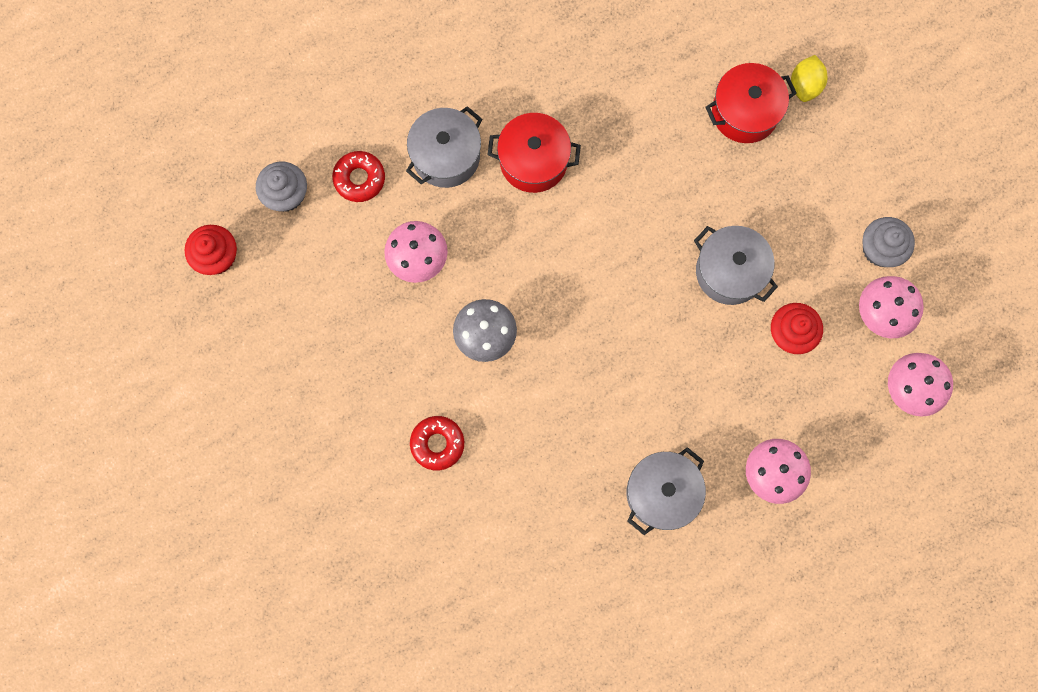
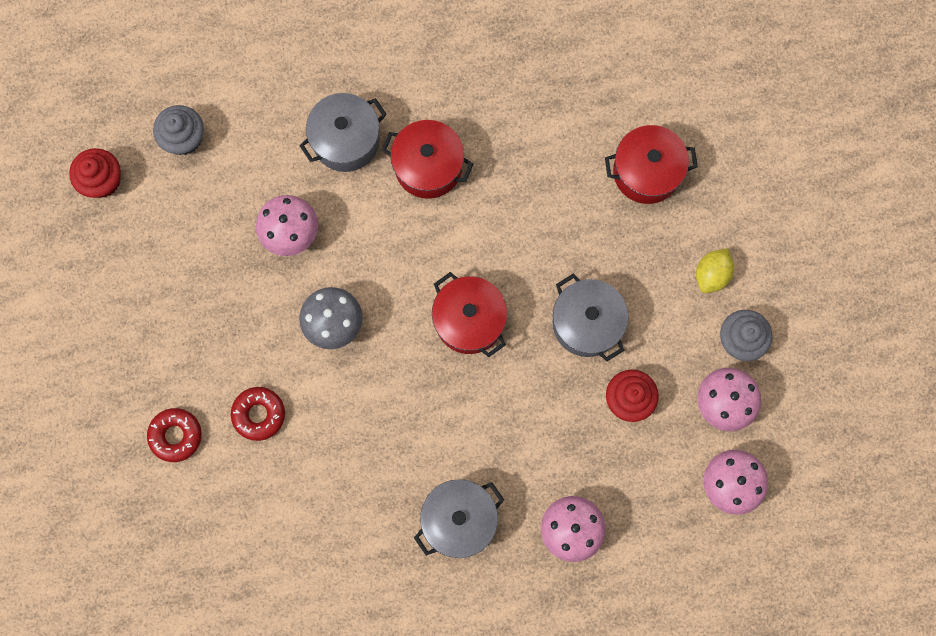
camera: 15 degrees right, 0 degrees up
red donut [332,151,385,202] -> red donut moved to [147,408,202,462]
yellow lemon [791,55,827,102] -> yellow lemon moved to [696,248,734,293]
none -> red pot [432,272,507,357]

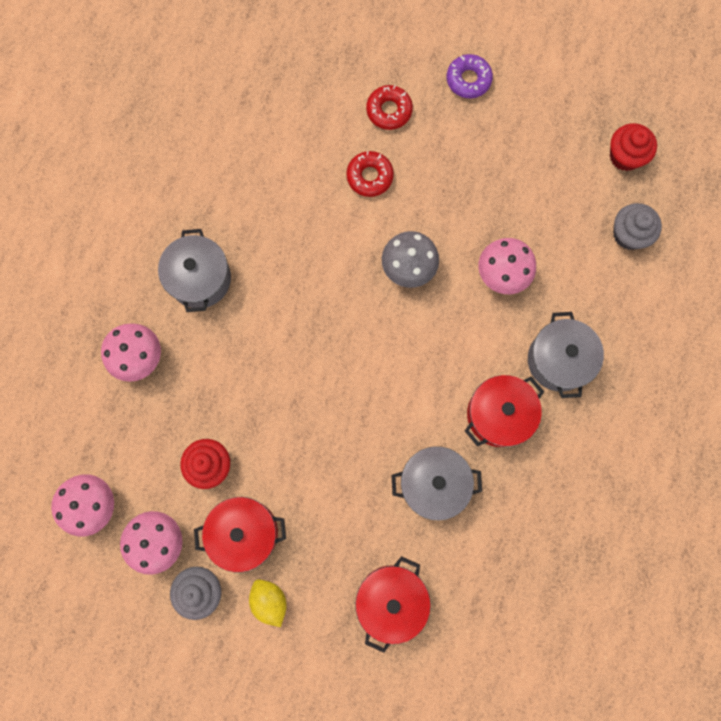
camera: 120 degrees right, 0 degrees up
red pot [432,272,507,357] -> red pot moved to [194,497,286,572]
grey pot [553,274,628,361] -> grey pot moved to [392,446,482,520]
none -> purple donut [447,54,493,98]

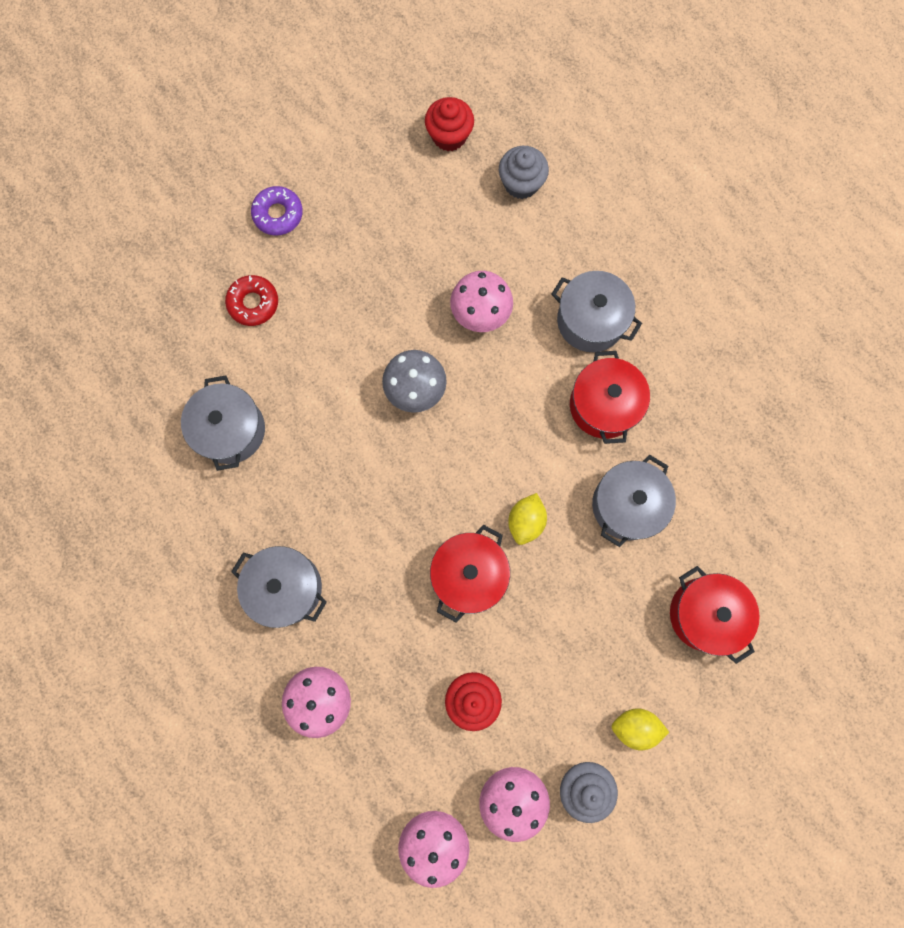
camera: 55 degrees left, 0 degrees up
red pot [194,497,286,572] -> red pot moved to [430,525,510,623]
red donut [346,151,394,197] -> none
none -> grey pot [181,376,265,471]
none -> yellow lemon [508,493,547,545]

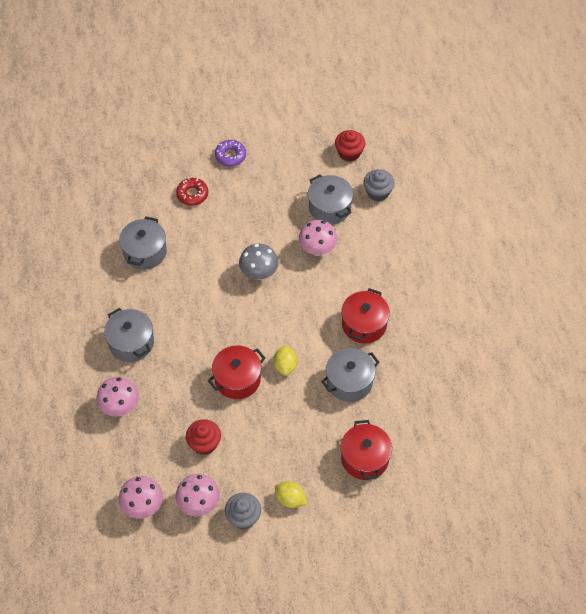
camera: 25 degrees right, 20 degrees down
yellow lemon [508,493,547,545] -> yellow lemon turned 45 degrees counterclockwise [274,345,297,376]
grey pot [551,271,642,352] -> grey pot moved to [308,174,353,225]

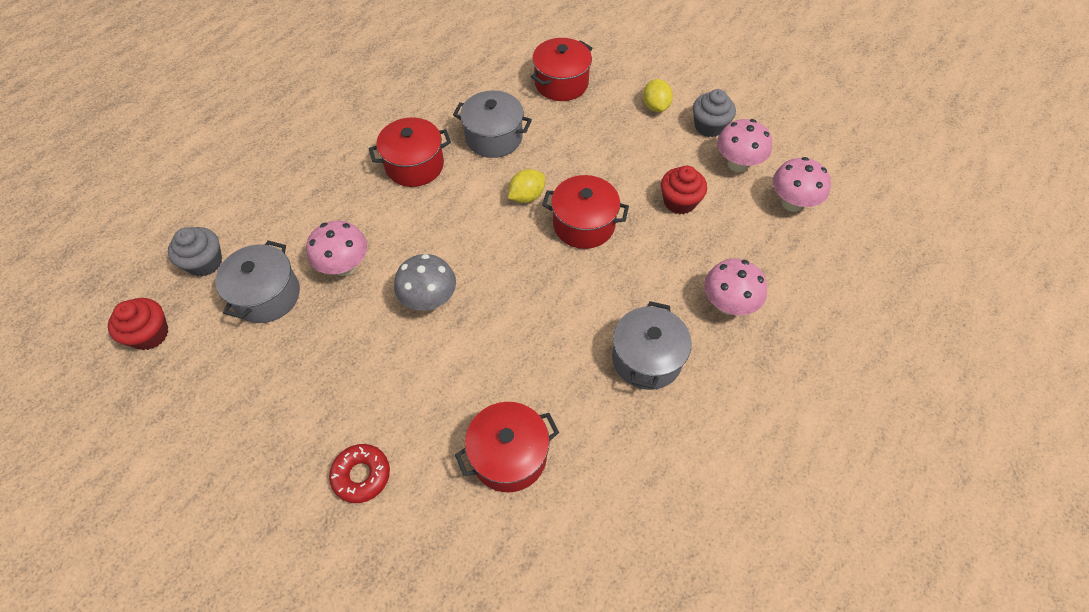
camera: 130 degrees left, 0 degrees up
grey pot [119,216,167,270] -> red pot [455,402,559,492]
purple donut [215,140,246,167] -> none

